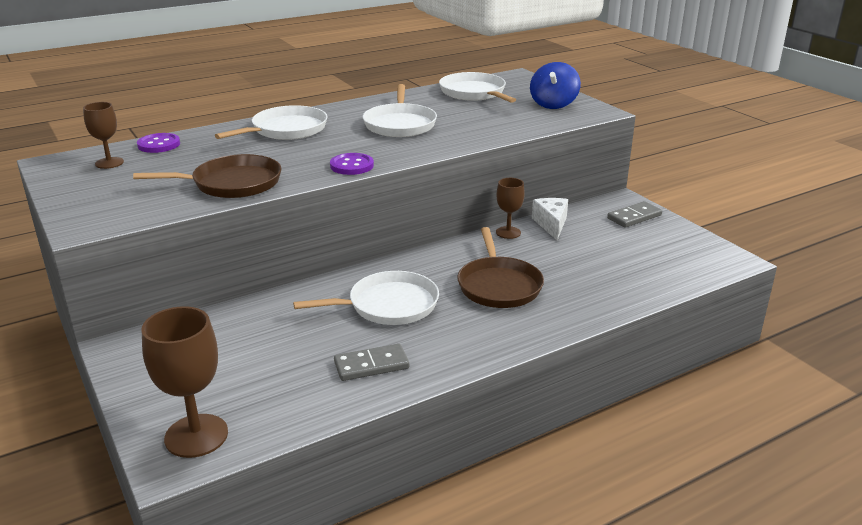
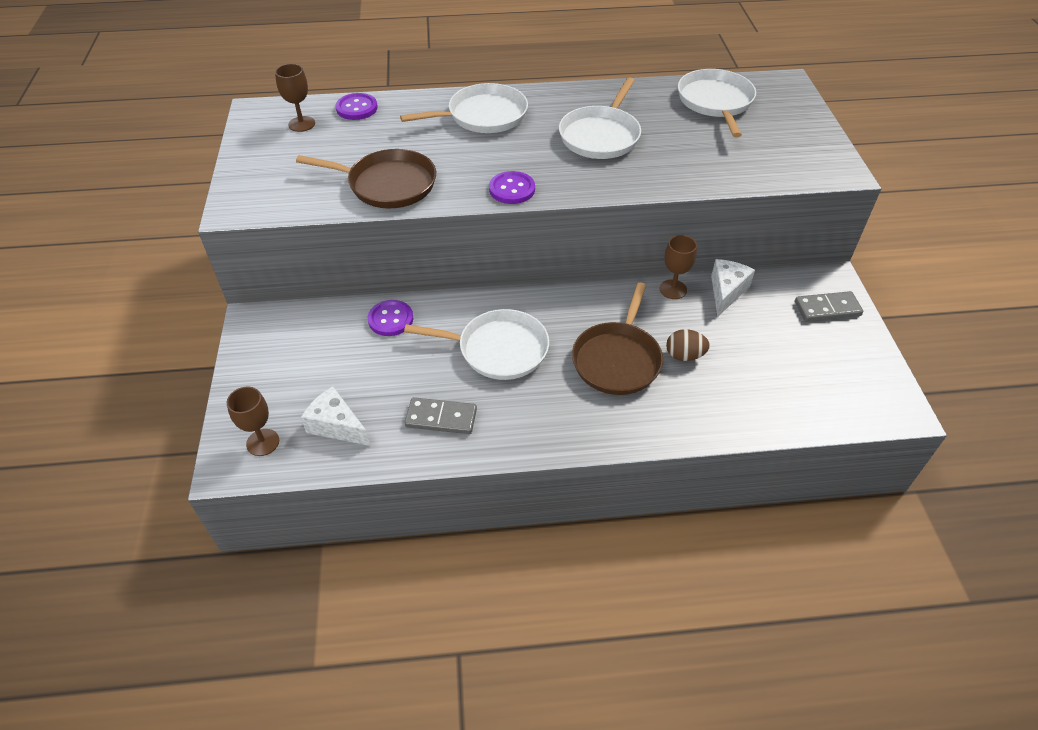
camera: 25 degrees right, 20 degrees up
brown goblet [142,306,228,458] -> brown goblet [227,386,279,456], size x0.59
blue spinning top [530,62,581,109] -> none
none -> white cheese [301,386,370,446]
none -> purple button [368,300,413,336]
none -> brown egg [666,329,710,361]

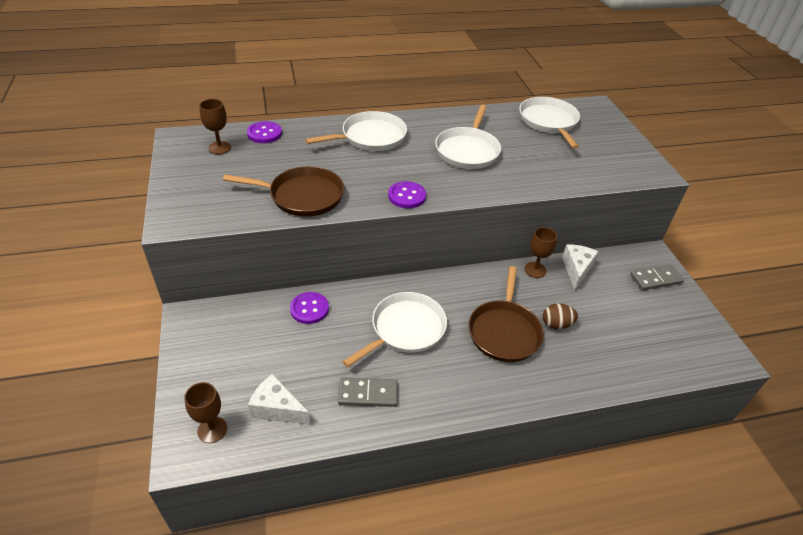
camera: 10 degrees left, 5 degrees down
white pan [404,309,549,380] -> white pan turned 45 degrees counterclockwise [342,292,447,367]

